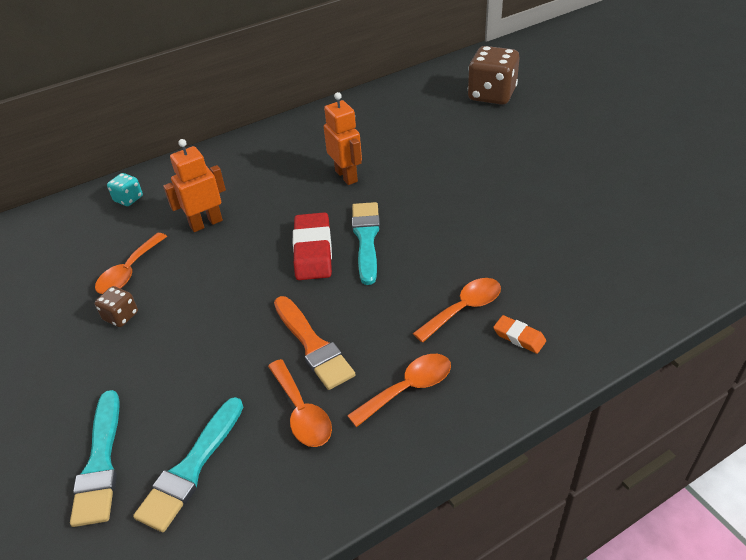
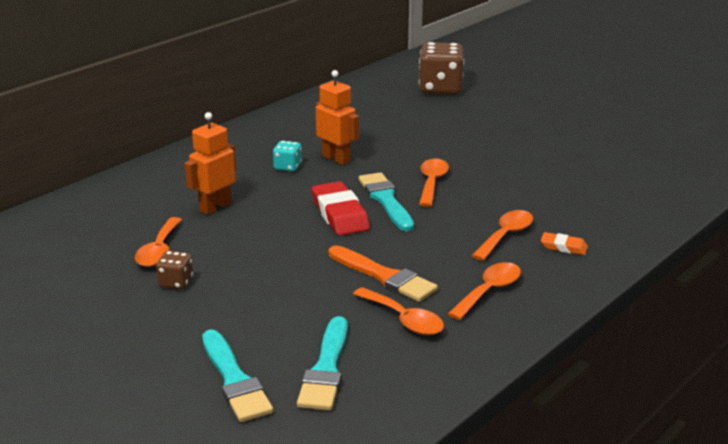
camera: 20 degrees left, 15 degrees down
turquoise dice [107,173,143,206] -> turquoise dice moved to [273,141,302,172]
none -> orange spoon [419,159,449,207]

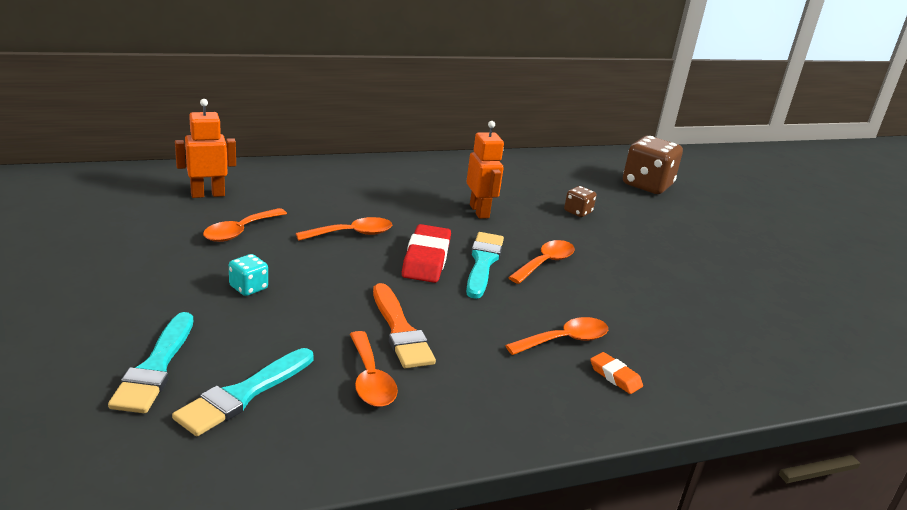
camera: 25 degrees right, 0 degrees up
brown dice [156,251,193,289] -> brown dice moved to [564,186,596,217]
orange robot [185,112,236,215] -> orange robot moved to [175,99,236,198]
turquoise dice [273,141,302,172] -> turquoise dice moved to [229,254,268,296]
orange spoon [448,262,521,320] -> orange spoon moved to [296,217,392,241]

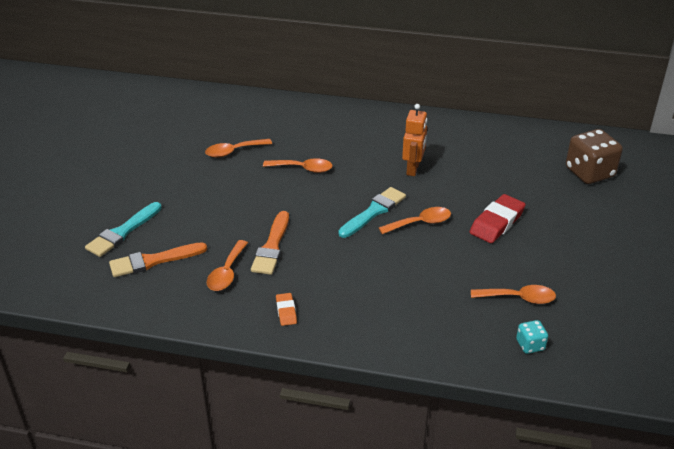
camera: 35 degrees right, 10 degrees up
turquoise brush [172,348,314,436] -> orange brush [109,242,207,277]
orange robot [175,99,236,198] -> none
turquoise dice [229,254,268,296] -> turquoise dice moved to [516,320,548,354]
red eraser [402,224,451,283] -> red eraser moved to [470,194,526,243]
orange spoon [505,317,608,355] -> orange spoon moved to [471,285,556,304]
brown dice [564,186,596,217] -> none
orange eraser [590,352,643,394] -> orange eraser moved to [276,293,297,326]

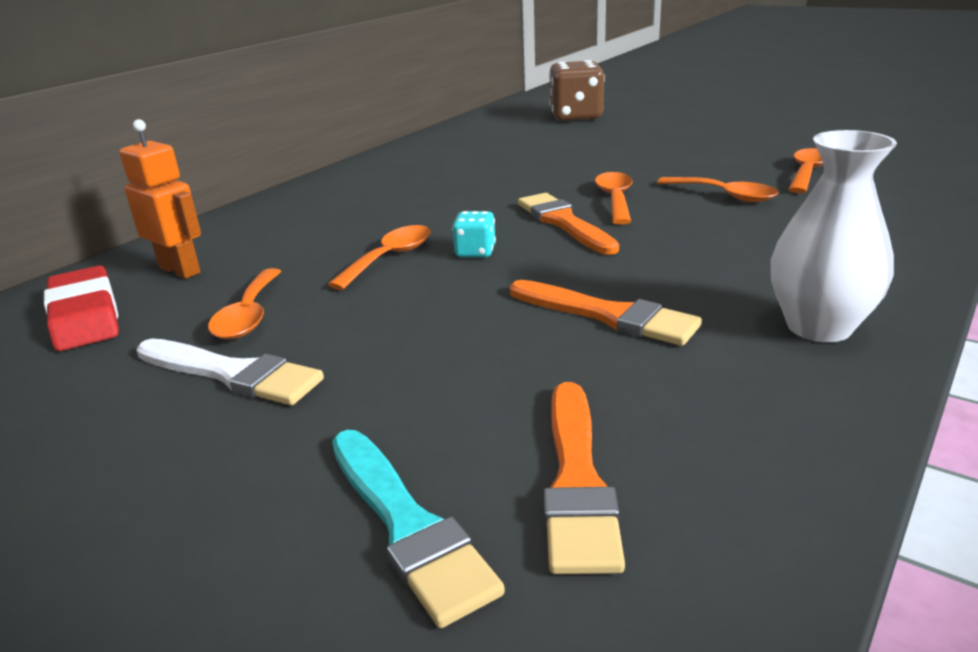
camera: 65 degrees left, 10 degrees down
orange spoon [207,240,248,291] -> orange spoon moved to [657,177,779,202]
orange eraser [276,293,297,326] -> white vase [771,130,897,342]
turquoise brush [338,187,406,238] -> orange brush [518,193,619,255]
orange robot [402,104,427,176] -> orange robot moved to [119,119,201,279]
red eraser [470,194,526,243] -> red eraser moved to [44,266,119,351]
turquoise dice [516,320,548,354] -> turquoise dice moved to [452,211,496,257]
none -> white brush [136,339,324,405]

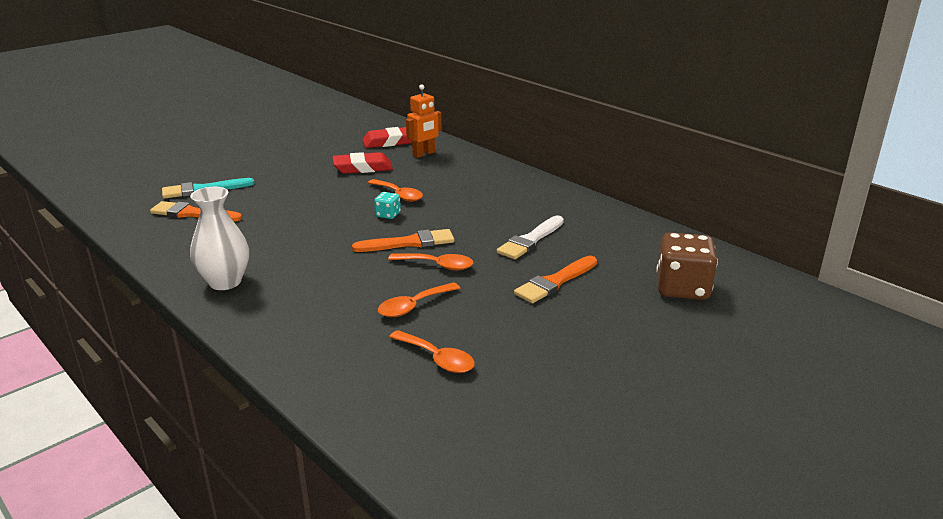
camera: 100 degrees right, 0 degrees up
white brush [136,339,324,405] -> white brush moved to [497,216,564,259]
orange spoon [208,268,281,339] -> red eraser [333,152,393,174]
orange brush [510,280,702,346] -> orange brush moved to [514,256,597,303]

